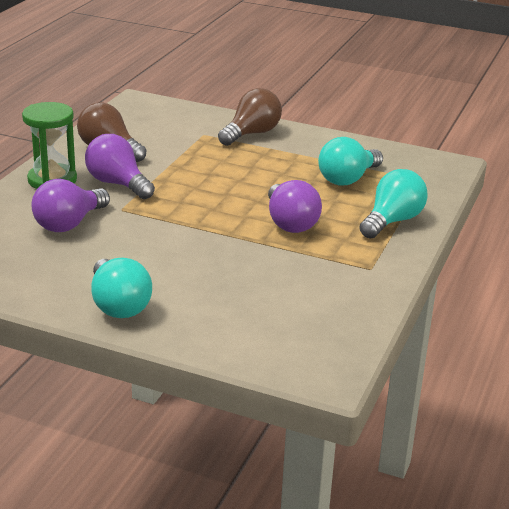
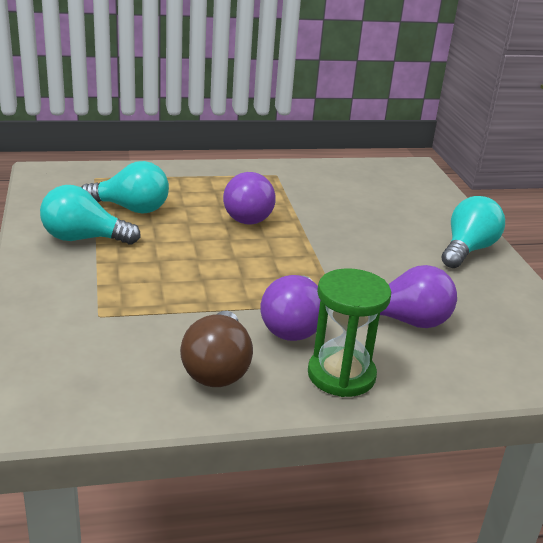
camera: 125 degrees left, 0 degrees up
brown light bulb [218,88,282,146] -> none
purple light bulb [268,180,322,233] -> purple light bulb turned 150 degrees clockwise [223,172,276,225]
turquoise light bulb [359,169,428,239] -> turquoise light bulb moved to [40,185,141,245]

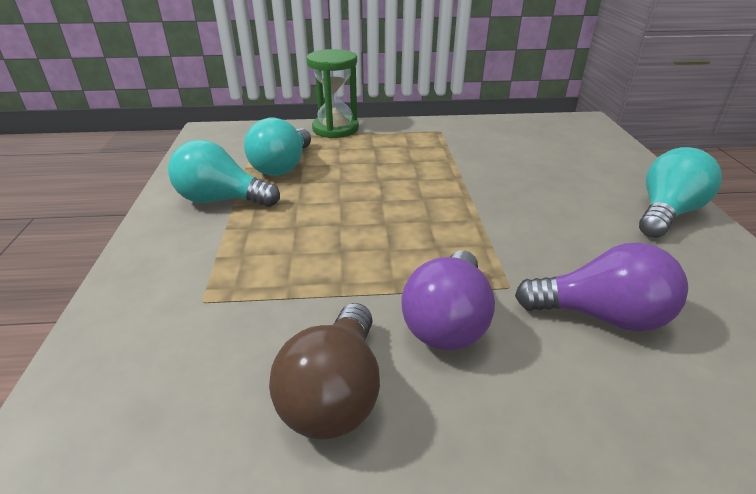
camera: 10 degrees right, 5 degrees up
turquoise light bulb [81,161,169,214] -> turquoise light bulb turned 90 degrees clockwise [244,118,311,176]
purple light bulb [223,172,276,225] -> none
green hourglass [308,268,391,397] -> green hourglass moved to [306,49,359,138]

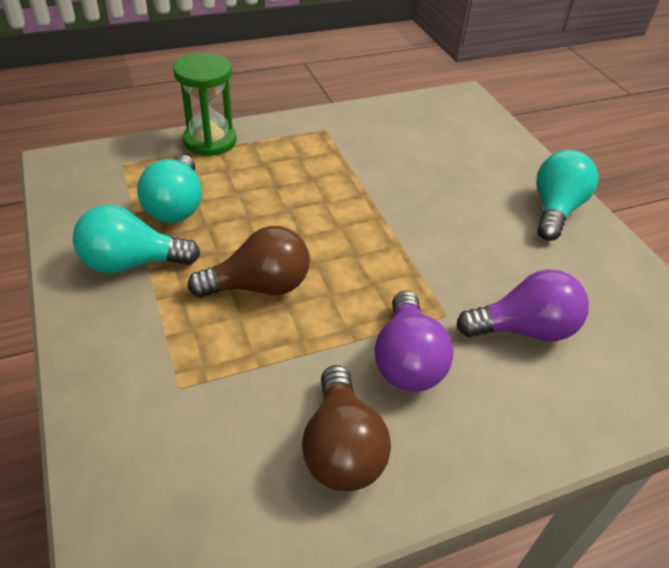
camera: 20 degrees left, 10 degrees up
none -> brown light bulb [188,226,310,298]

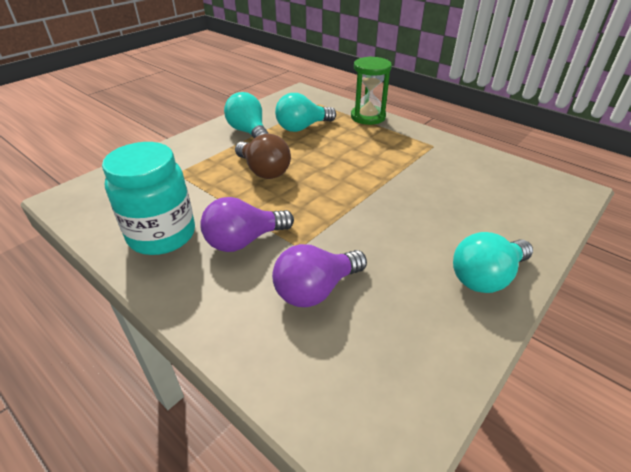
camera: 65 degrees right, 5 degrees down
brown light bulb [302,365,391,491] -> turquoise jar [102,142,195,255]
purple light bulb [456,269,589,341] -> purple light bulb turned 90 degrees clockwise [272,244,367,307]
turquoise light bulb [536,150,598,241] -> turquoise light bulb turned 150 degrees clockwise [453,232,533,293]

